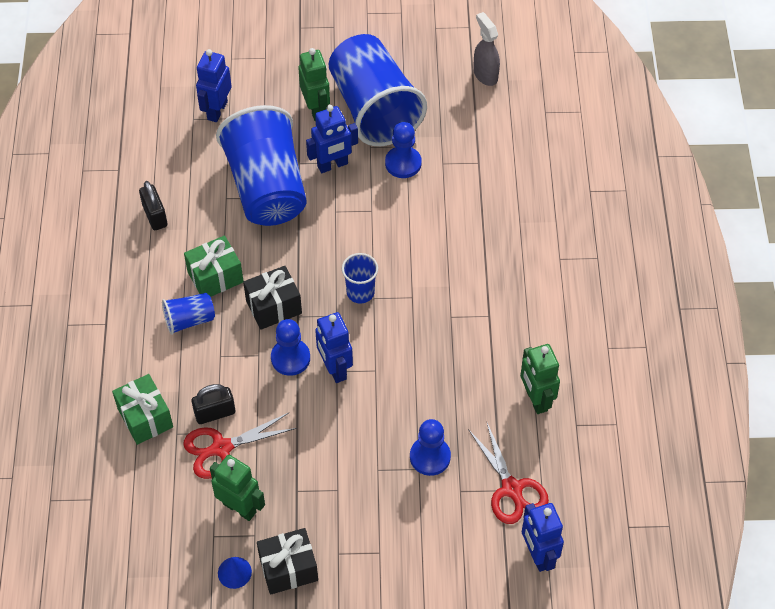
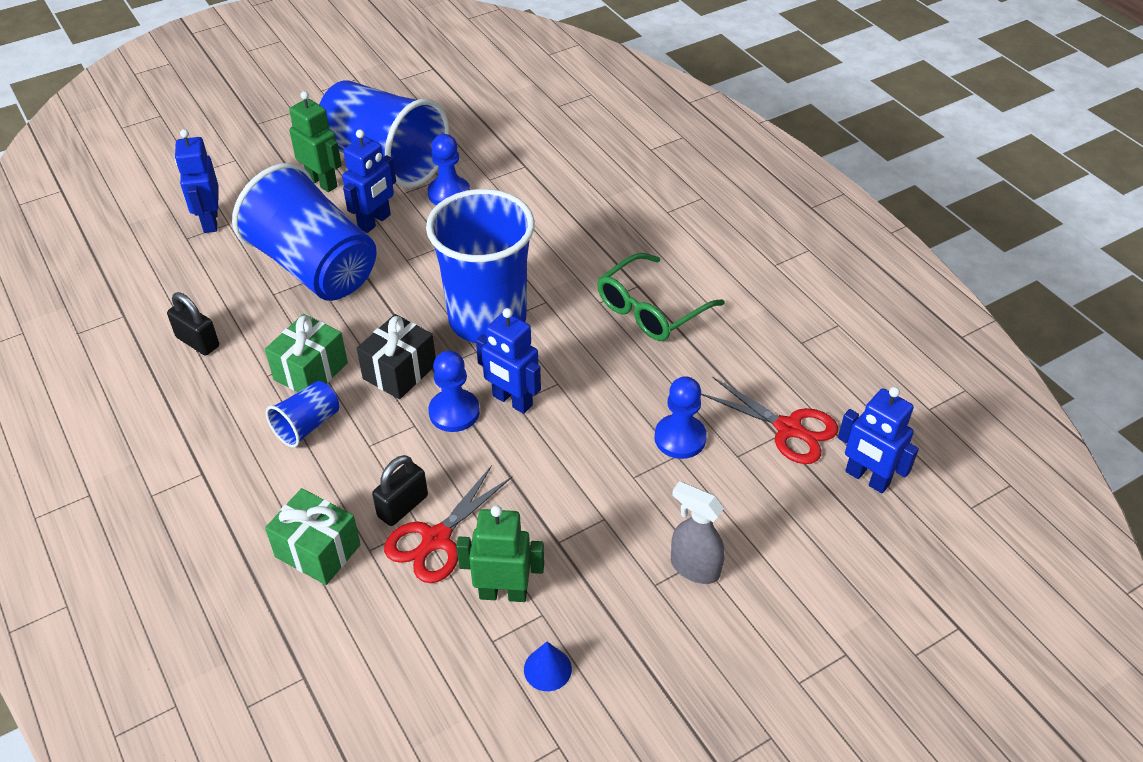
camera: 30 degrees left, 10 degrees down
black gift [257,528,318,595] -> none
blue cup [342,253,378,304] -> blue cup [426,189,535,343], size x2.28
grey spray bottle [473,12,500,86] -> grey spray bottle moved to [671,481,725,584]
green robot [520,344,560,414] -> none
none -> green glasses [597,253,725,341]

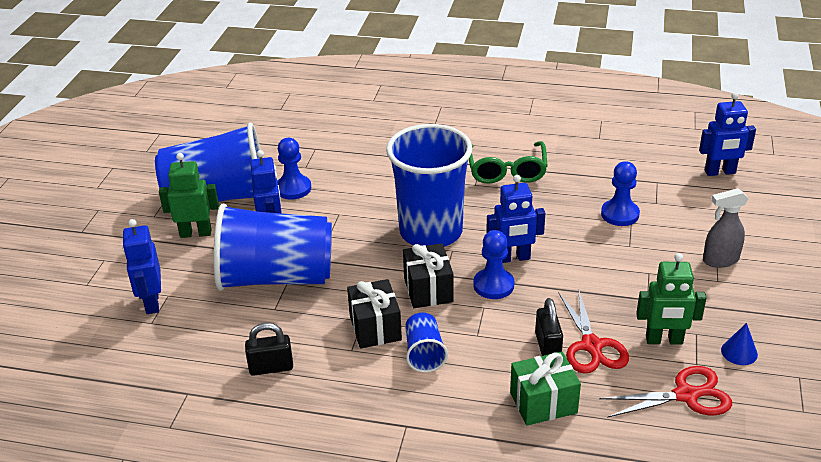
camera: 45 degrees left, 10 degrees down
blue robot [175,129,219,233] -> blue robot turned 45 degrees clockwise [122,219,161,314]
green gift [265,314,348,392] -> black gift [347,279,402,349]
green robot [456,505,544,602] -> green robot turned 135 degrees counterclockwise [636,253,706,345]
red scissors [701,377,838,464] -> red scissors moved to [599,366,732,418]

